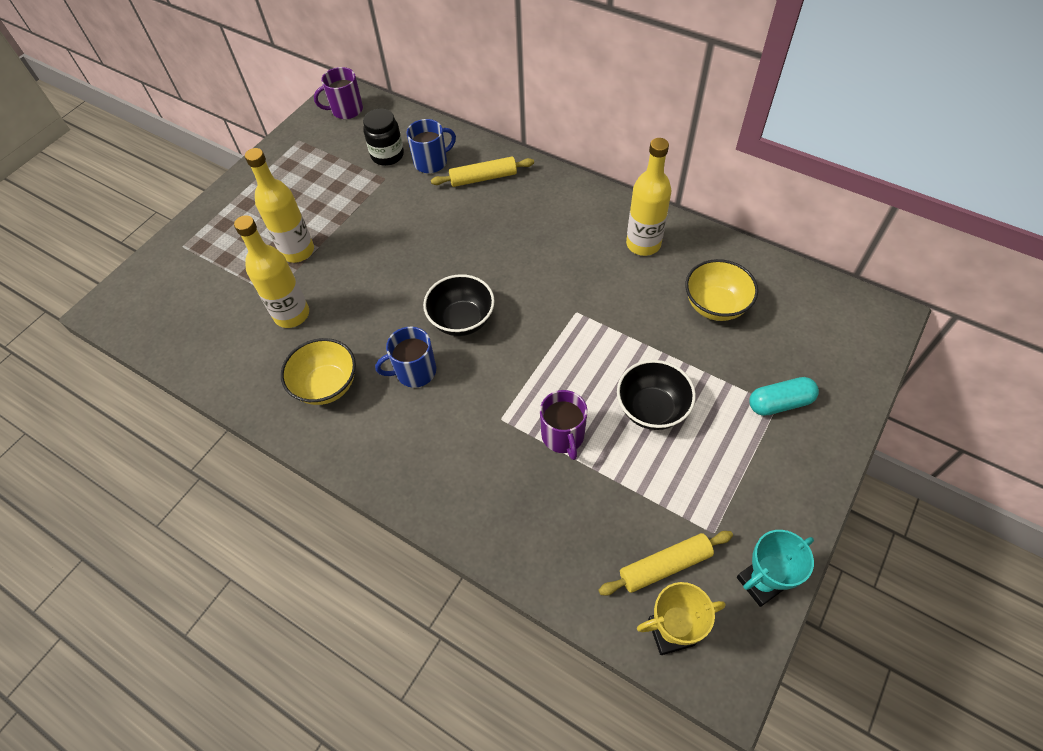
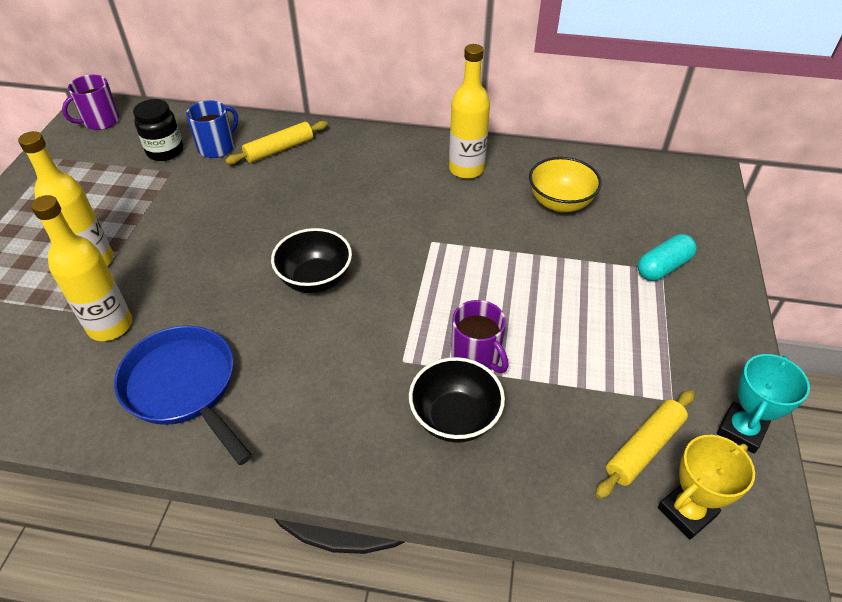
camera: 25 degrees left, 10 degrees down
yellow bowl [281,338,356,405] -> blue pan [114,326,252,465]
blue mug [375,327,436,388] -> none
black bowl [617,360,696,430] -> black bowl moved to [409,357,505,443]

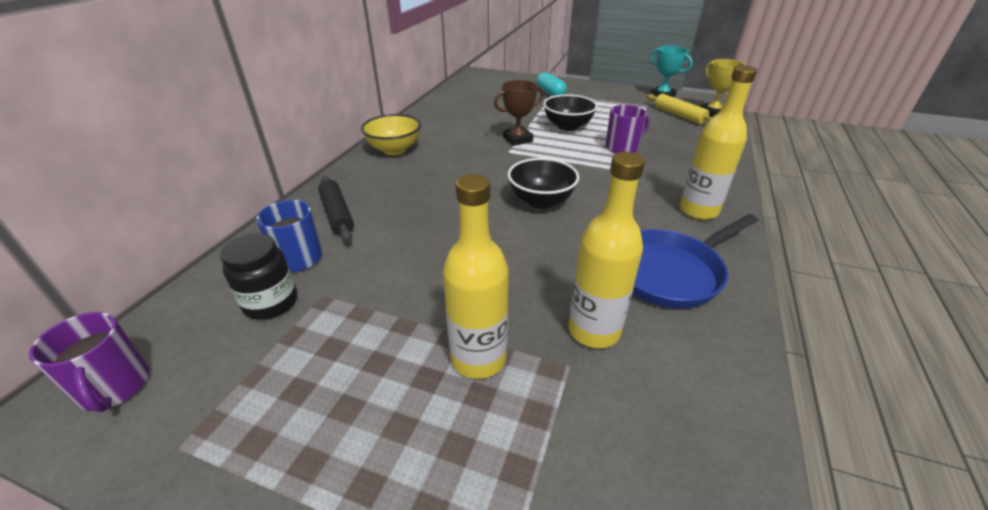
camera: 80 degrees left, 10 degrees down
yellow rolling pin [225,121,328,164] -> black rolling pin [318,176,354,242]
black bowl [409,357,505,443] -> black bowl moved to [543,94,598,131]
yellow bottle [449,44,490,179] -> yellow bottle moved to [680,65,757,220]
yellow bowl [529,157,602,212] -> yellow bowl moved to [361,114,421,155]
none -> brown trophy [494,80,544,146]

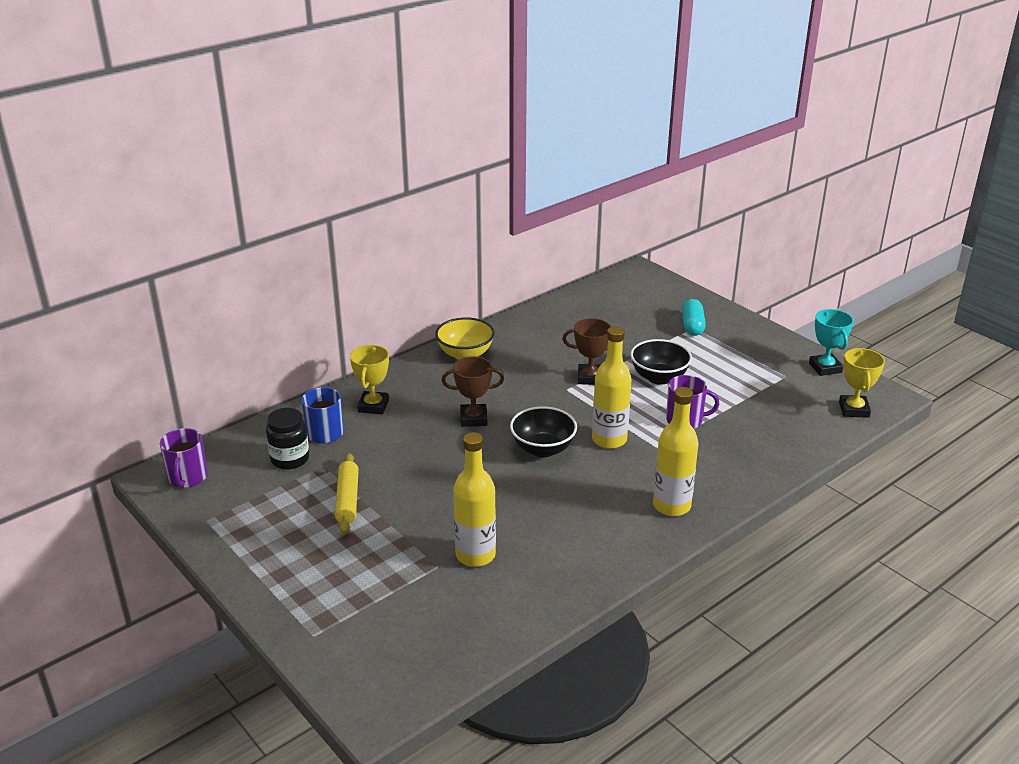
camera: 30 degrees right, 5 degrees down
black rolling pin [318,176,354,242] -> yellow trophy [350,345,389,414]
yellow bottle [443,174,509,379] -> yellow bottle moved to [592,326,631,449]
blue pan [632,214,758,309] -> none
yellow rolling pin [646,94,712,124] -> yellow rolling pin moved to [335,453,359,534]
none -> brown trophy [441,357,504,427]

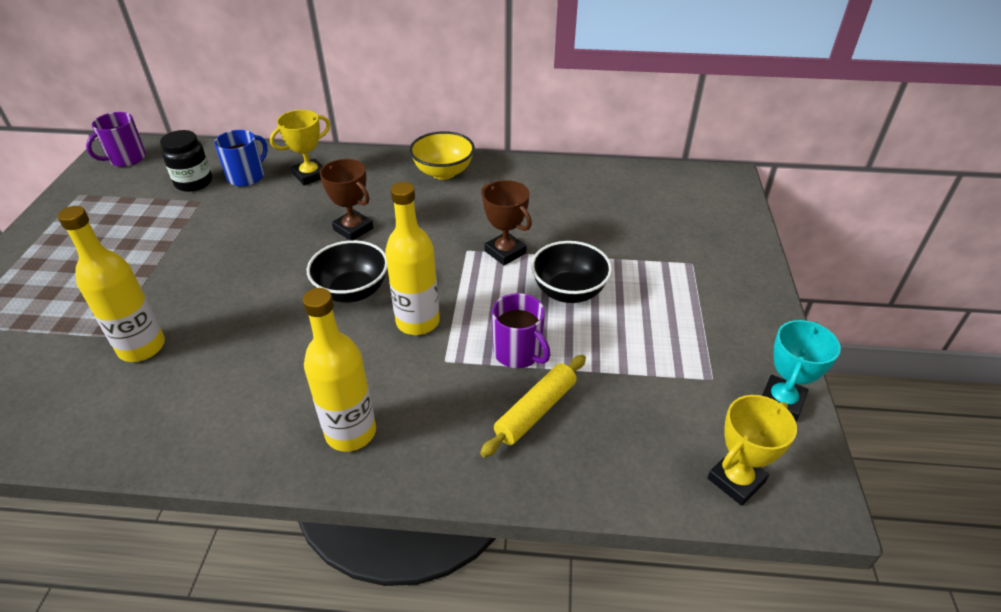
camera: 45 degrees right, 10 degrees up
yellow rolling pin [335,453,359,534] -> yellow rolling pin moved to [480,355,586,458]
turquoise capsule [682,299,706,336] -> none

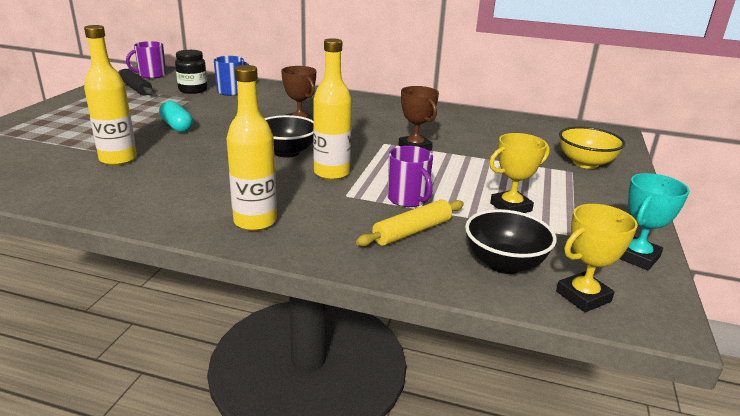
camera: 10 degrees right, 15 degrees down
yellow trophy [270,110,330,185] -> yellow trophy moved to [489,133,550,213]
yellow bowl [409,131,475,180] -> yellow bowl moved to [559,126,625,169]
black bowl [531,241,612,303] -> black bowl moved to [465,209,557,274]
none -> black rolling pin [118,69,153,95]
none -> turquoise capsule [159,101,193,132]

